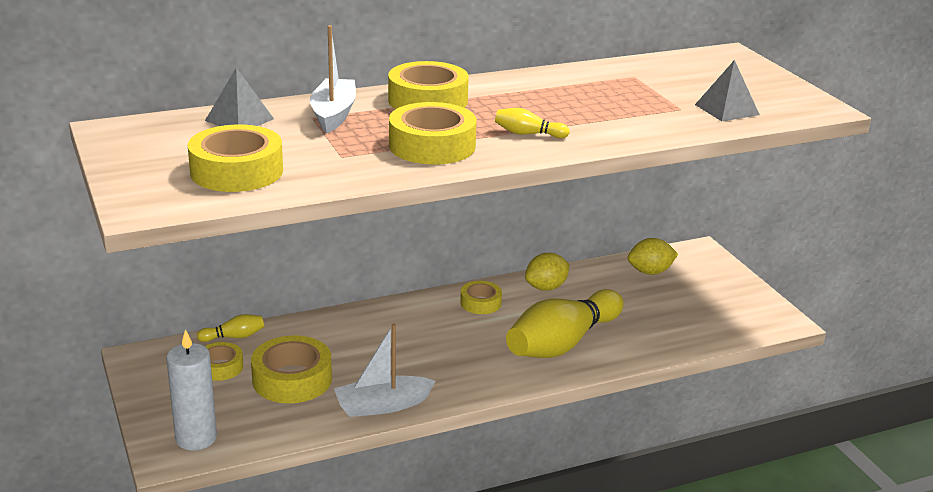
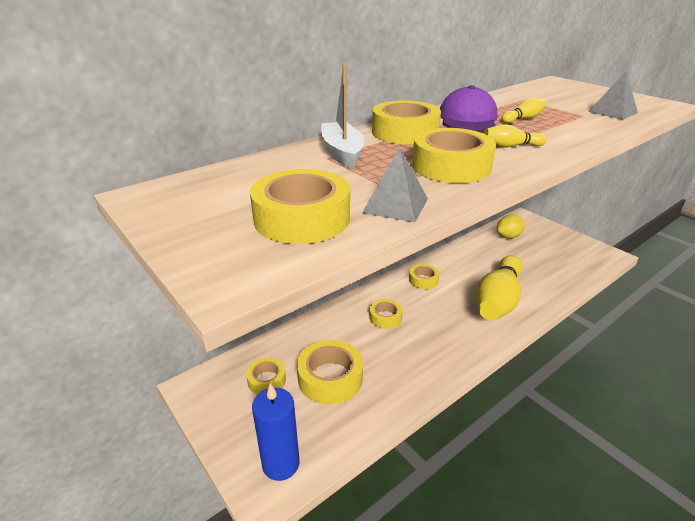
camera: 15 degrees left, 5 degrees up
white candle [166,329,217,450] -> blue candle [252,383,299,481]
yellow bowling pin [197,314,264,342] -> yellow bowling pin moved to [502,98,546,123]
grey pyramid [205,68,274,126] -> grey pyramid moved to [362,147,428,222]
white boat [334,323,436,417] -> none
yellow lemon [525,253,570,291] -> none
none -> yellow tape [369,299,402,329]
none -> purple cap [440,85,498,131]

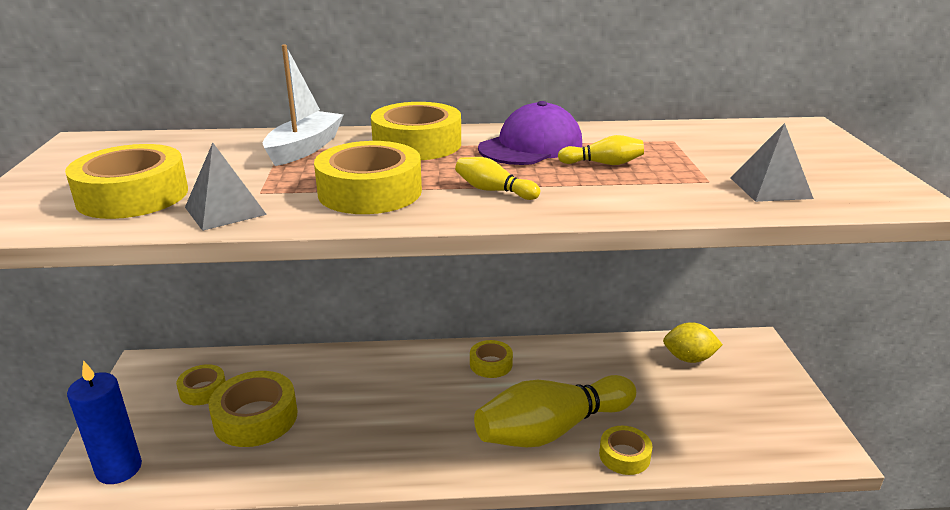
camera: 35 degrees right, 5 degrees down
yellow tape [369,299,402,329] -> yellow tape moved to [599,426,652,475]

